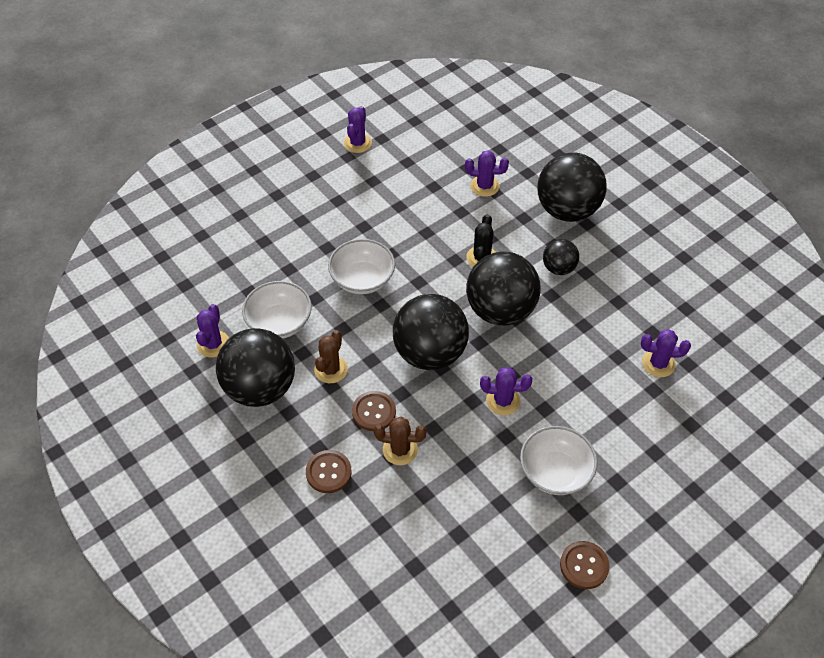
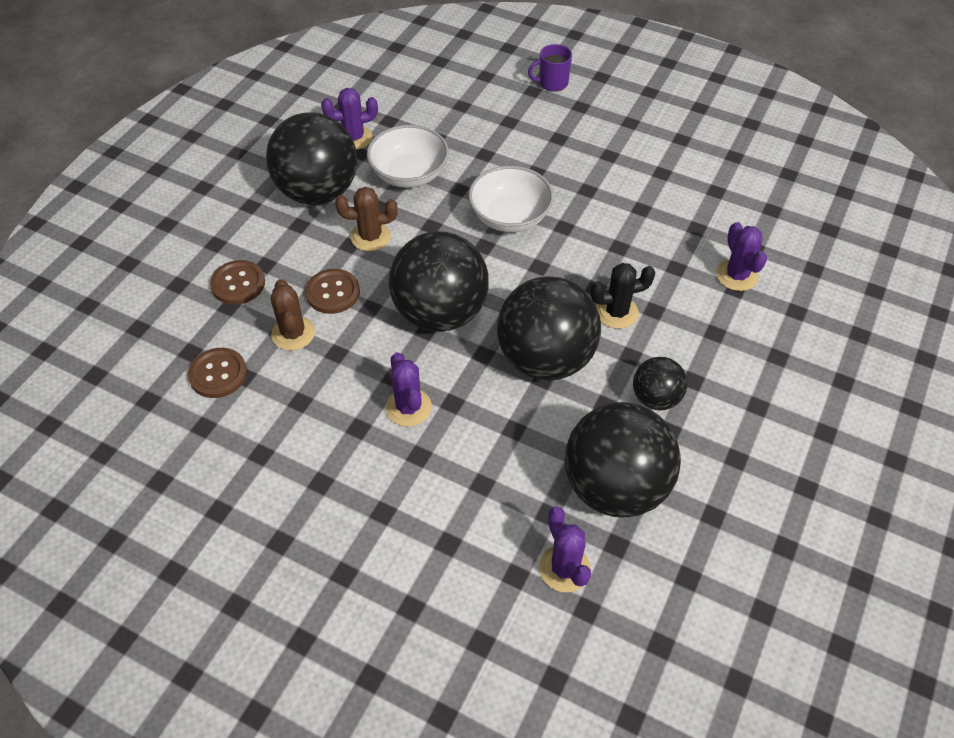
camera: 65 degrees right, 0 degrees up
purple cactus [344,106,372,153] -> none
white bowl [520,426,598,495] -> none
black ball [537,152,607,222] -> black ball moved to [565,402,681,517]
brown button [560,541,609,589] -> brown button moved to [188,348,247,398]
none -> purple mug [528,44,572,92]

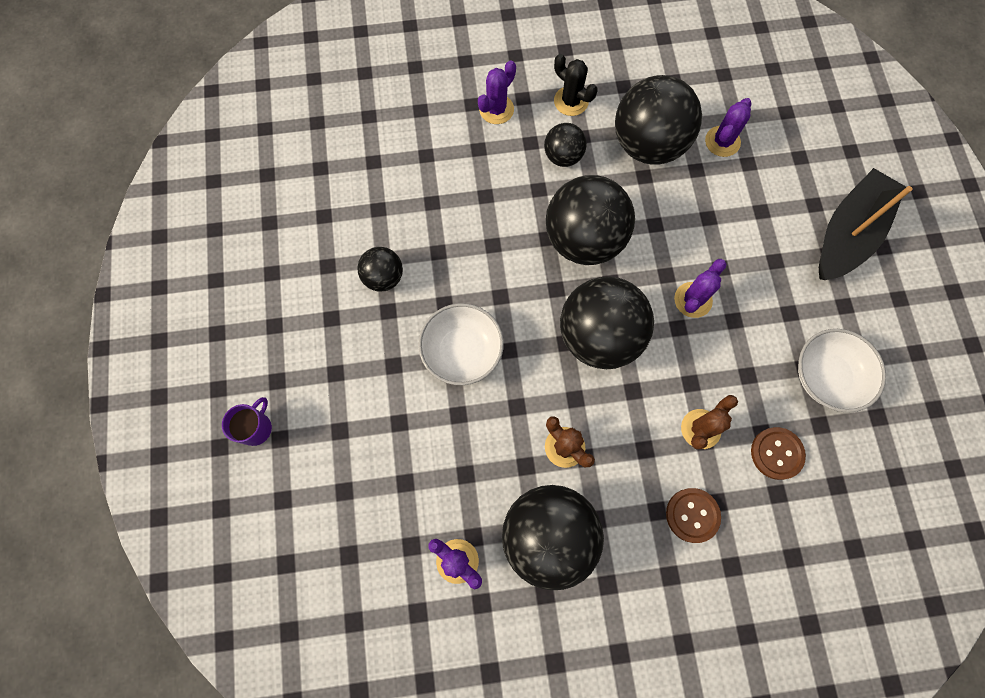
camera: 125 degrees left, 20 degrees up
brown button [305,269,360,314] -> none
white bowl [367,125,449,188] -> white bowl moved to [798,329,886,413]
purple mug [528,44,572,92] -> purple mug turned 105 degrees counterclockwise [222,397,272,446]
black cactus [590,263,655,329] -> black cactus moved to [554,54,598,116]
purple cactus [716,222,767,291] -> purple cactus moved to [478,60,516,124]
none -> black ball [357,247,403,292]
none -> black boat [819,168,913,280]

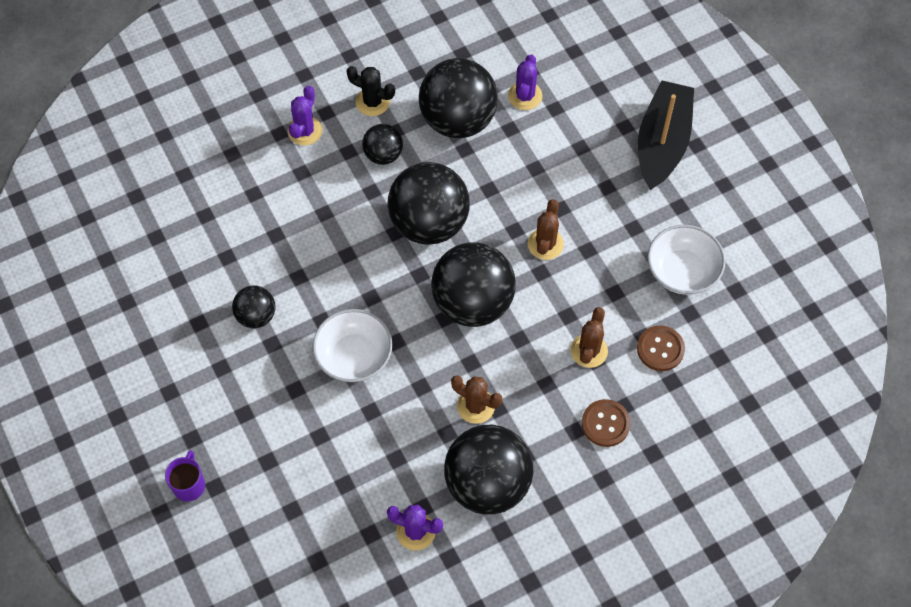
camera: 20 degrees left, 10 degrees down
purple cactus [674,259,727,318] -> brown cactus [528,199,564,260]

